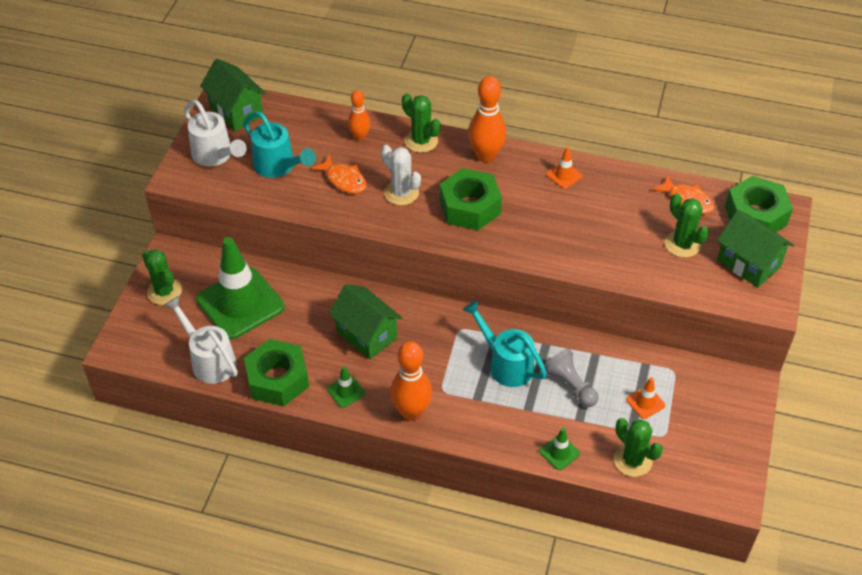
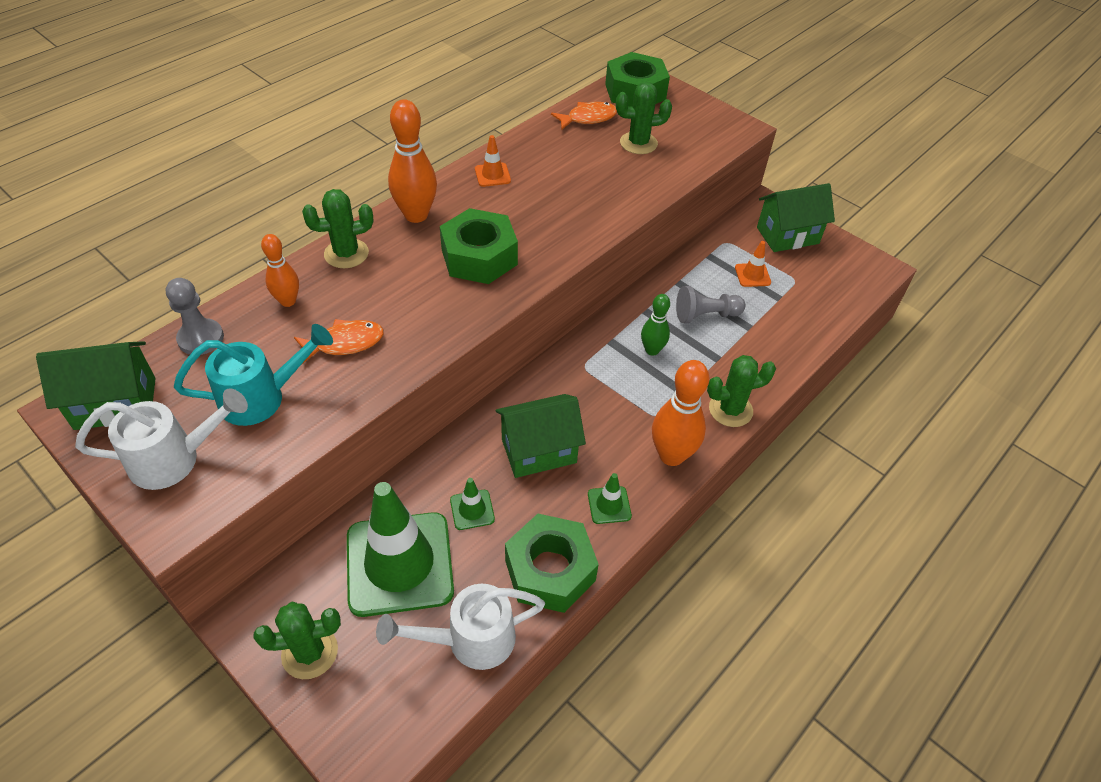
camera: 65 degrees left, 0 degrees up
white cactus [381,145,421,206] -> none
turquoise watering can [463,300,547,387] -> green bowling pin [641,294,670,356]
green traffic cone [539,428,580,470] -> green traffic cone moved to [450,478,495,530]
green cactus [614,418,663,477] -> green cactus moved to [707,355,776,427]
green house [717,210,794,288] -> green house moved to [757,183,835,252]
none -> grey pawn [166,278,224,355]

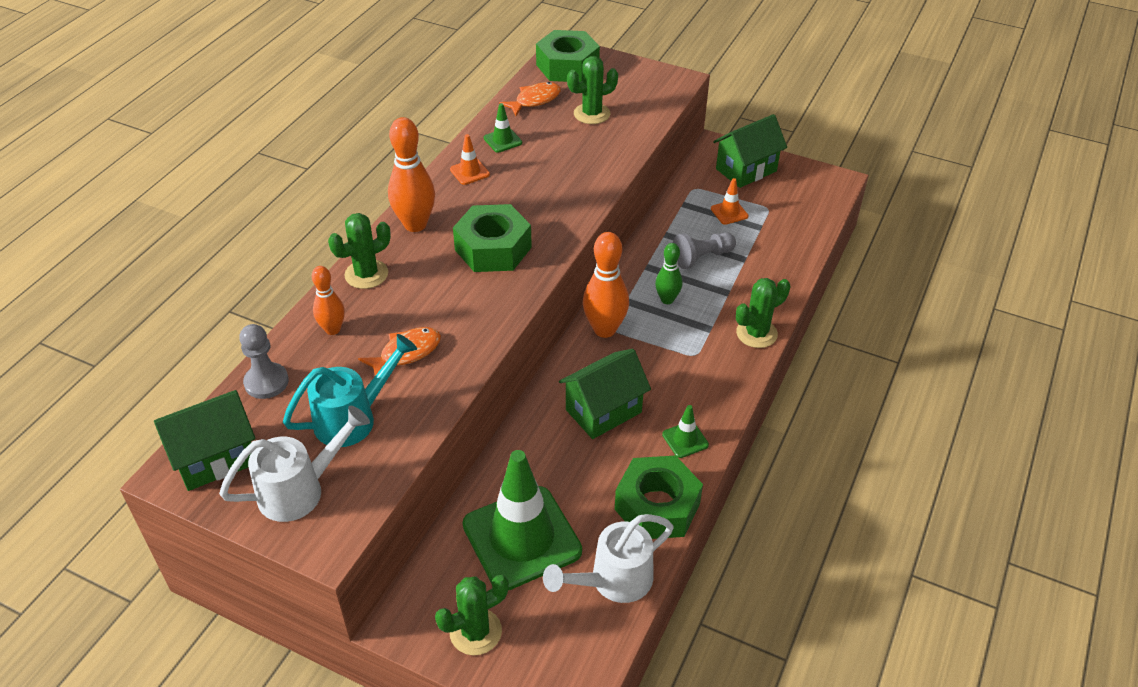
camera: 15 degrees left, 5 degrees down
green traffic cone [450,478,495,530] -> green traffic cone moved to [484,103,522,153]
orange bowling pin [652,360,709,466] -> orange bowling pin moved to [583,232,629,338]

